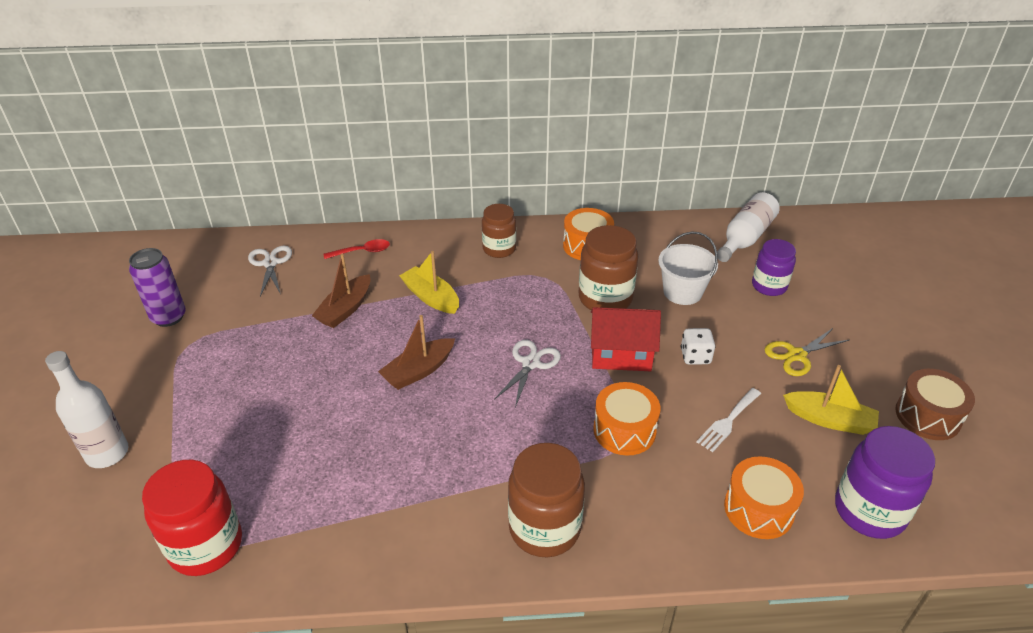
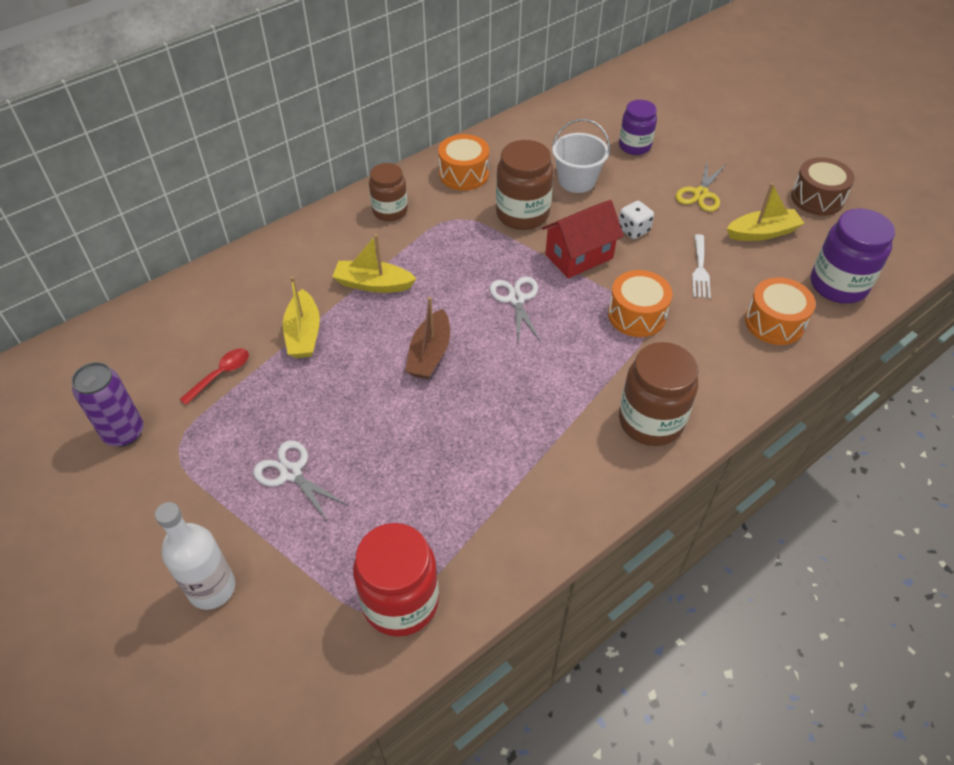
camera: 35 degrees left, 10 degrees up
white scissors [248,246,292,297] -> white scissors moved to [253,440,349,522]
brown boat [312,253,371,328] -> yellow boat [283,276,320,358]
red spoon [324,239,390,259] -> red spoon moved to [179,348,249,405]
white bottle [717,192,780,262] -> none

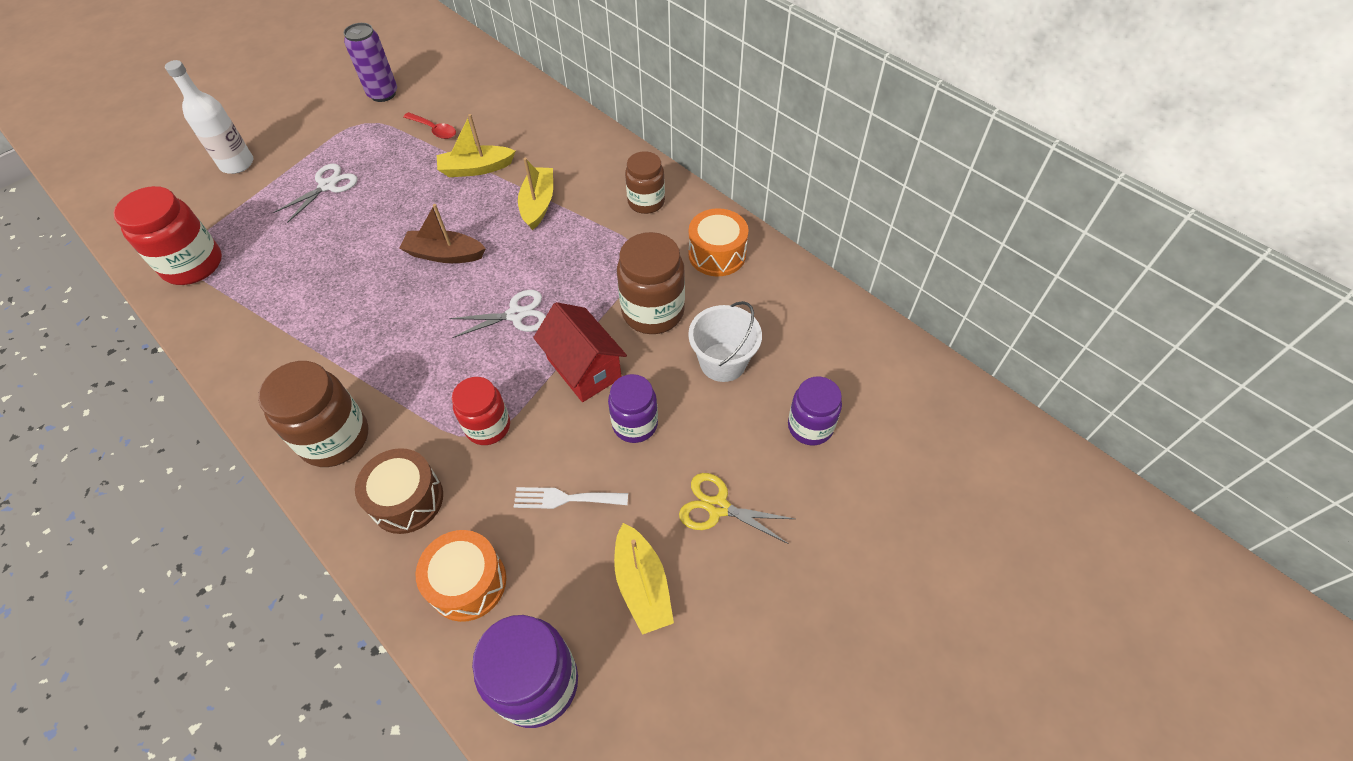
camera: 85 degrees right, 5 degrees up
orange drum [608,270,672,337] -> red jar [452,377,510,445]
white dice [619,201,654,239] -> purple jar [608,374,658,443]
brown drum [791,157,855,216] -> brown drum moved to [355,448,443,534]

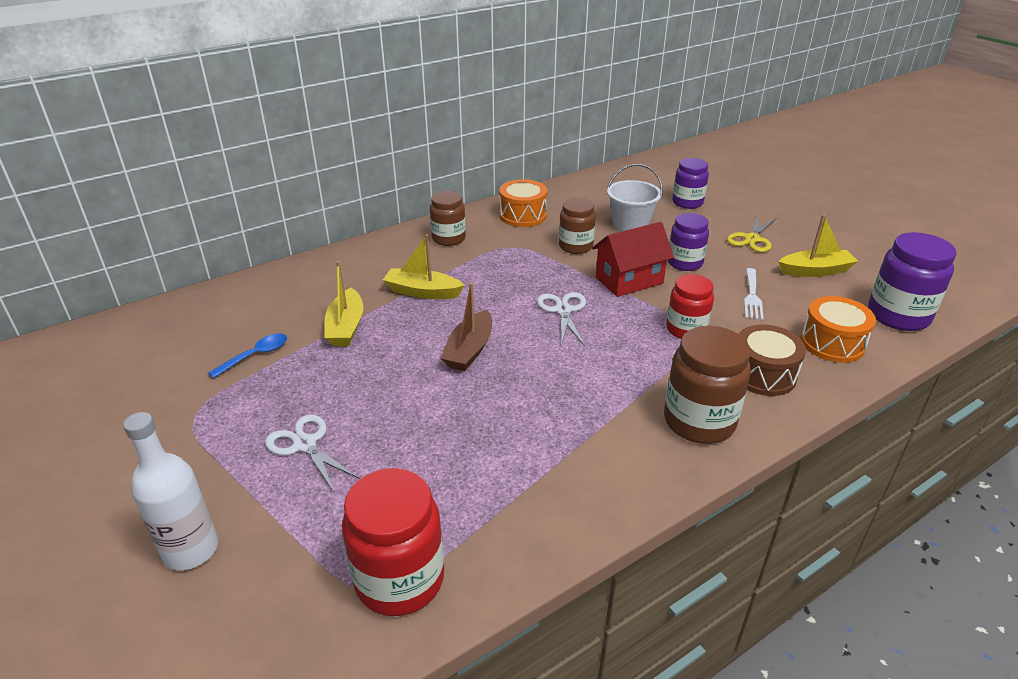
camera: 80 degrees left, 20 degrees down
purple can [344,23,397,102] -> none
red spoon [403,112,456,139] -> blue spoon [208,333,287,378]
brown jar [617,232,685,334] -> brown jar [559,198,596,254], size x0.66

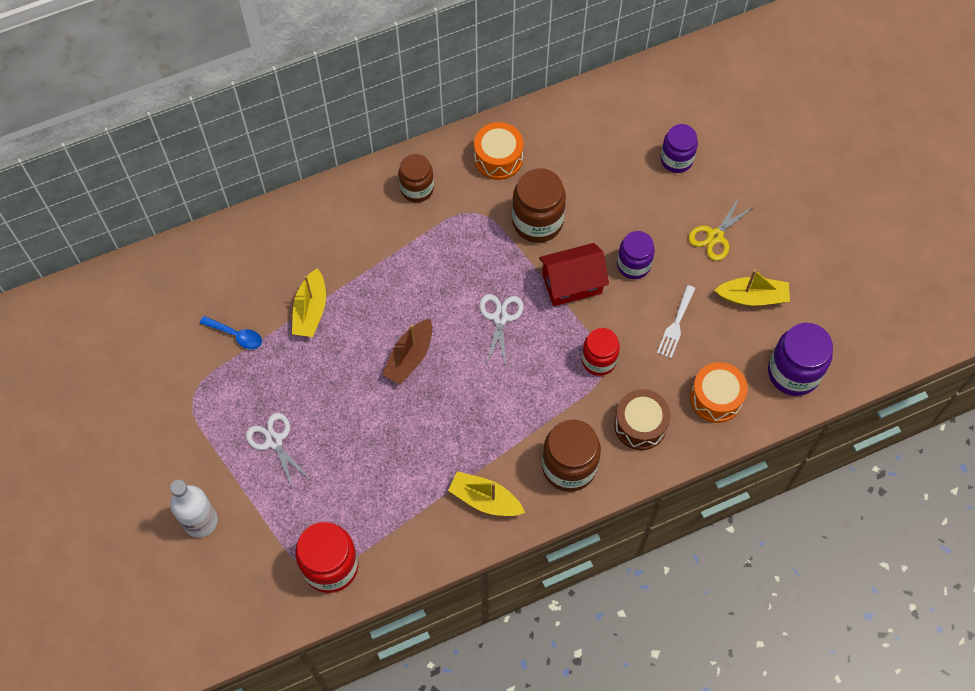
camera: 10 degrees right, 30 degrees up
blue spoon [208,333,287,378] -> blue spoon turned 60 degrees clockwise [200,316,262,349]
yellow boat [383,234,465,299] -> yellow boat moved to [448,471,525,516]
brown jar [559,198,596,254] -> brown jar [512,168,566,243], size x1.51
white bucket [607,164,663,232] -> none

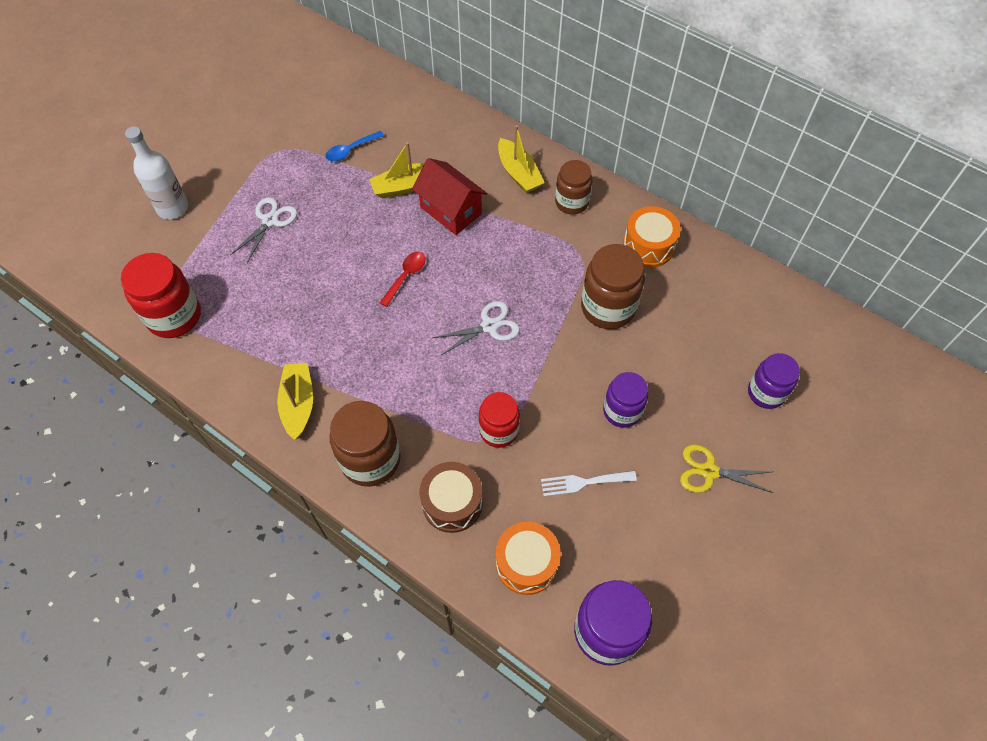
camera: 60 degrees right, 5 degrees down
blue spoon [200,316,262,349] -> blue spoon turned 60 degrees clockwise [325,131,384,161]
brown boat [382,319,432,385] -> red spoon [380,252,426,307]
red house [539,243,609,306] -> red house moved to [412,158,487,235]
yellow boat [714,269,790,306] -> yellow boat moved to [498,125,544,193]

